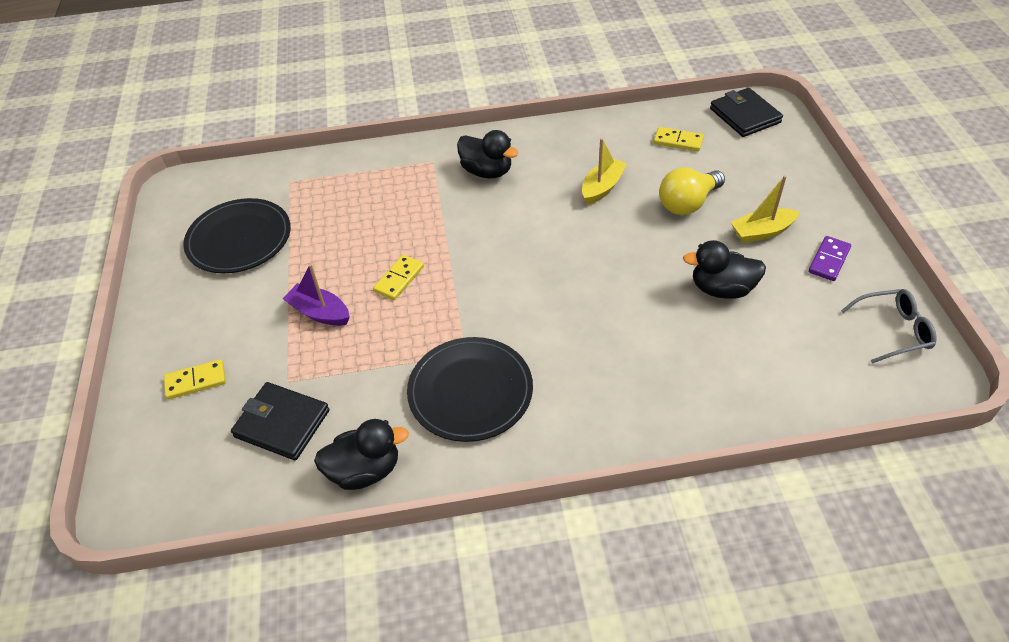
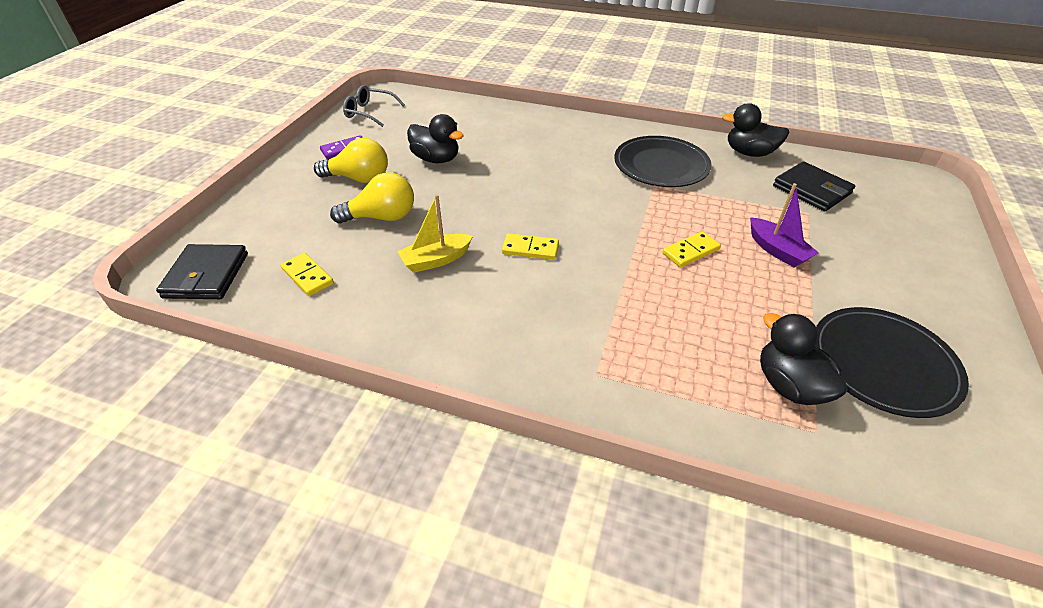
camera: 155 degrees left, 5 degrees down
yellow domino [164,359,226,399] -> yellow domino moved to [502,233,559,260]
black duck [457,130,518,178] -> black duck moved to [760,313,848,405]
yellow boat [731,175,800,243] -> yellow light bulb [314,138,388,183]

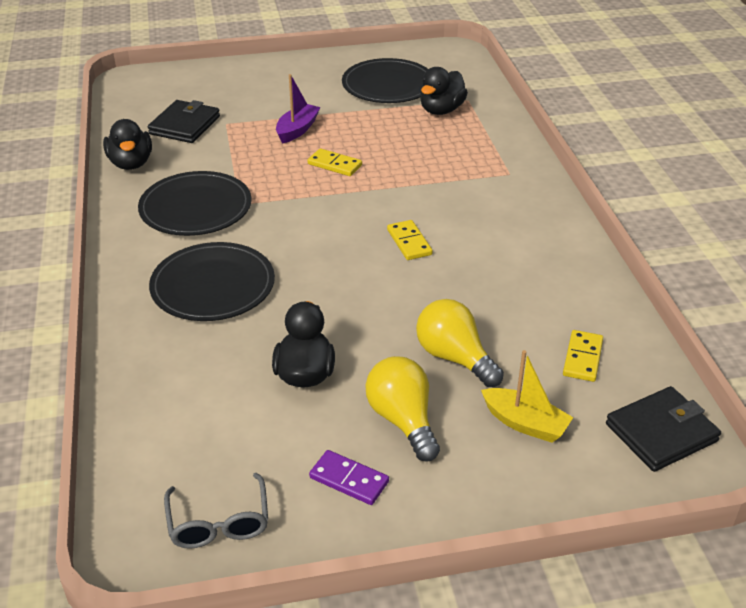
camera: 120 degrees left, 5 degrees down
yellow boat [397,195,473,273] -> yellow boat moved to [481,350,573,443]
none -> black plate [149,242,275,321]

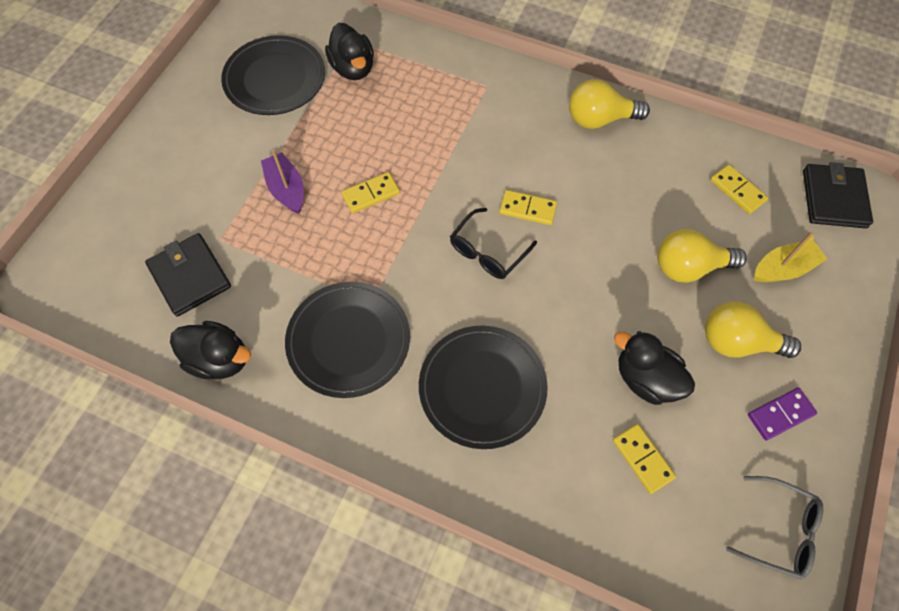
camera: 55 degrees left, 25 degrees up
none -> black glasses [450,208,537,279]
none -> yellow light bulb [569,79,650,129]
none -> yellow domino [613,424,676,494]

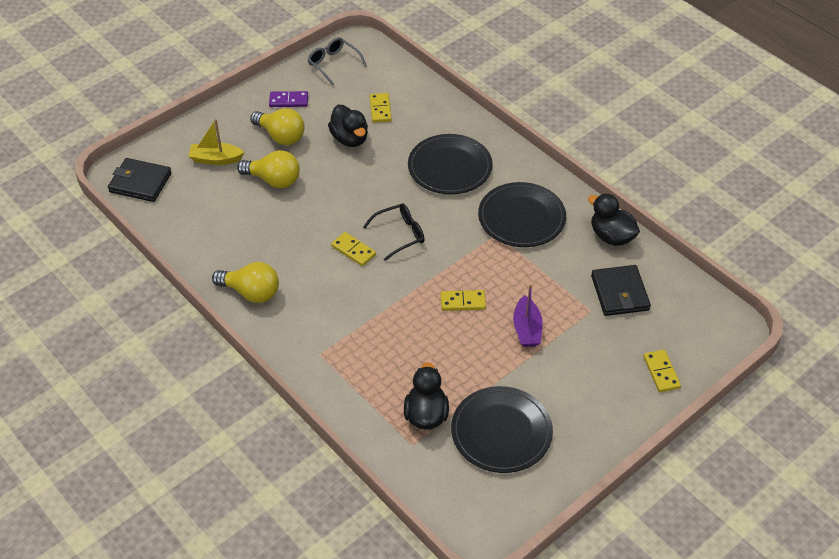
camera: 155 degrees left, 15 degrees down
yellow domino [710,164,768,214] -> yellow domino moved to [643,350,681,392]
black wallet [803,162,873,228] -> black wallet turned 75 degrees clockwise [108,158,172,202]

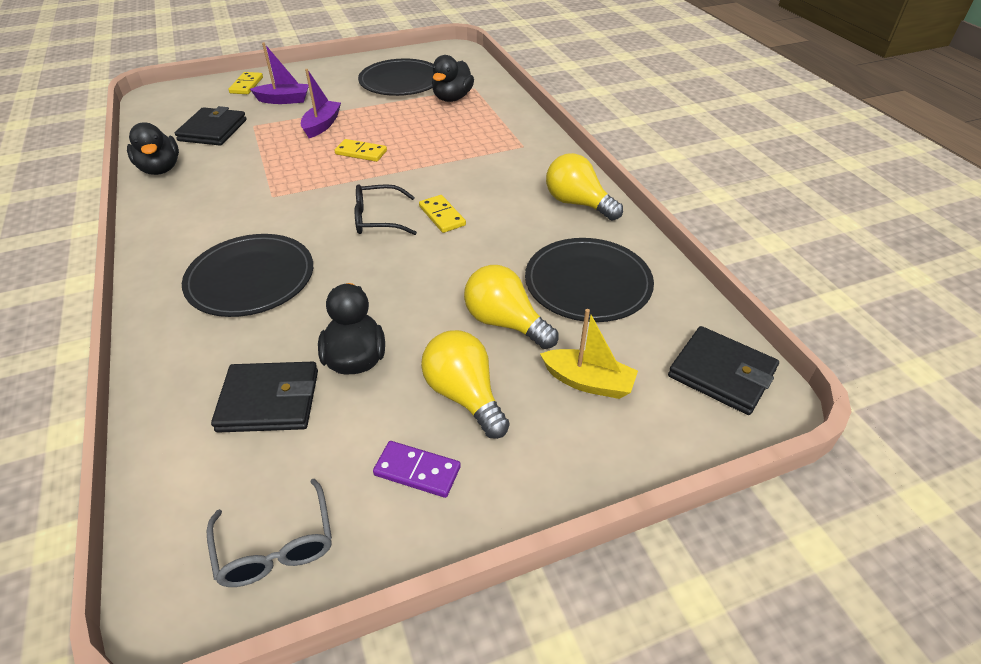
camera: 160 degrees left, 5 degrees down
yellow domino [370,93,392,123] -> black wallet [211,362,318,433]
black plate [478,182,566,247] -> black plate moved to [525,238,654,322]
none -> purple boat [250,43,309,104]

